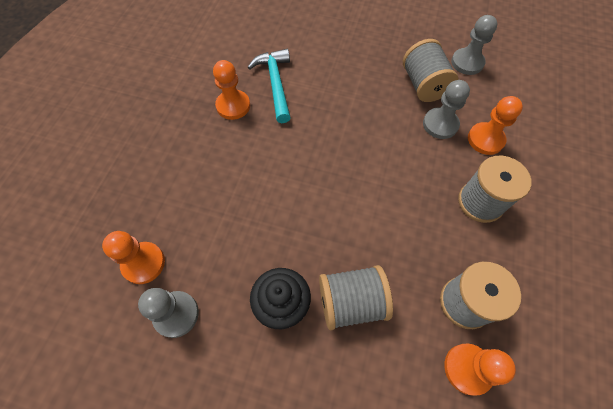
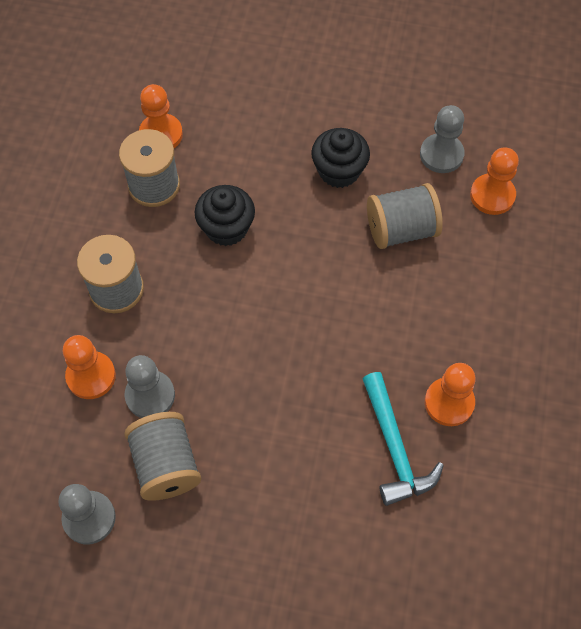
camera: 175 degrees right, 0 degrees up
grey spool [319,265,393,330] -> grey spool moved to [367,183,443,249]
none -> black cupcake [195,185,255,246]

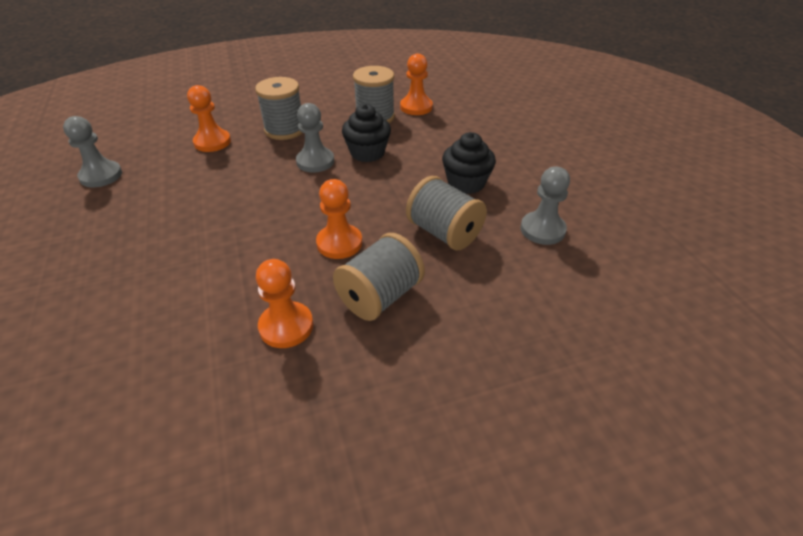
camera: 60 degrees right, 20 degrees down
grey spool [124,412,202,501] -> grey spool moved to [333,233,425,321]
grey pawn [125,355,175,418] -> grey pawn moved to [296,103,334,173]
turquoise hammer [363,372,444,506] -> none
orange pawn [470,147,519,215] -> orange pawn moved to [316,179,362,259]

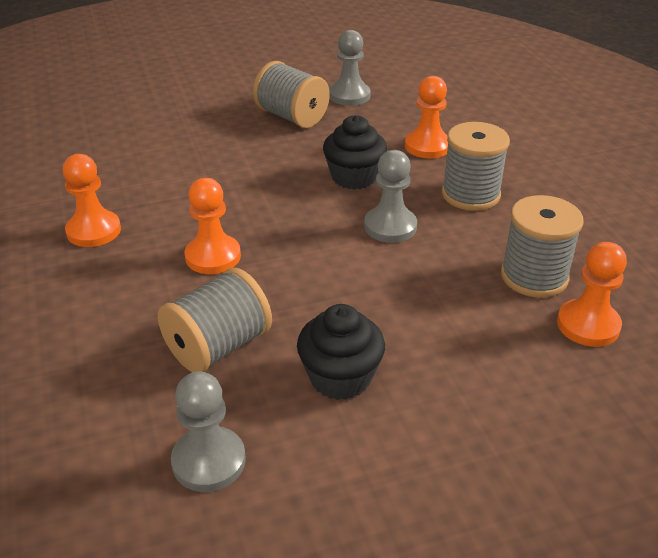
camera: 90 degrees right, 5 degrees down
grey spool [333,233,425,321] -> grey spool moved to [253,61,330,128]
black cupcake [342,104,391,162] -> black cupcake moved to [323,115,387,190]

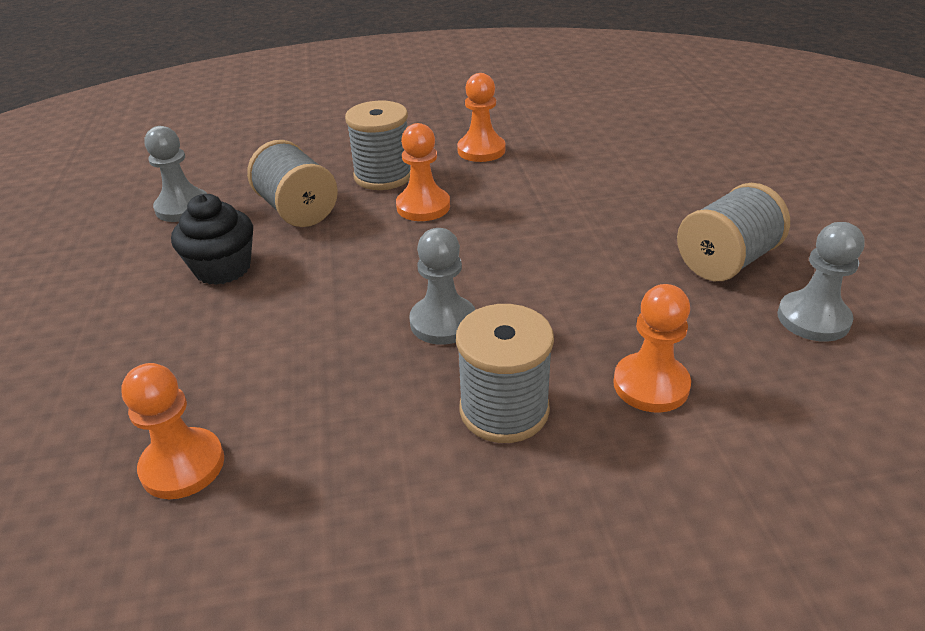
camera: 100 degrees right, 0 degrees up
black cupcake [323,115,387,190] -> none
grey spool [501,195,584,298] -> grey spool moved to [345,101,411,190]

